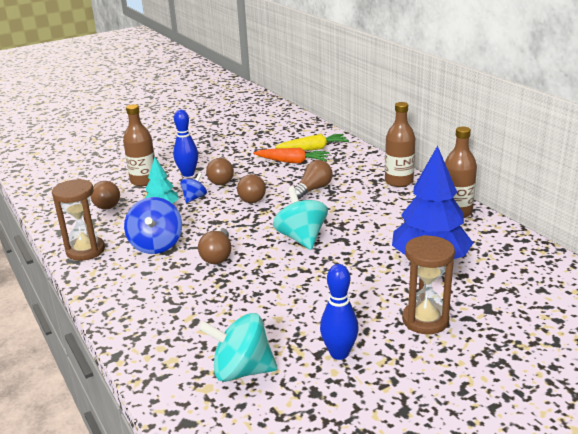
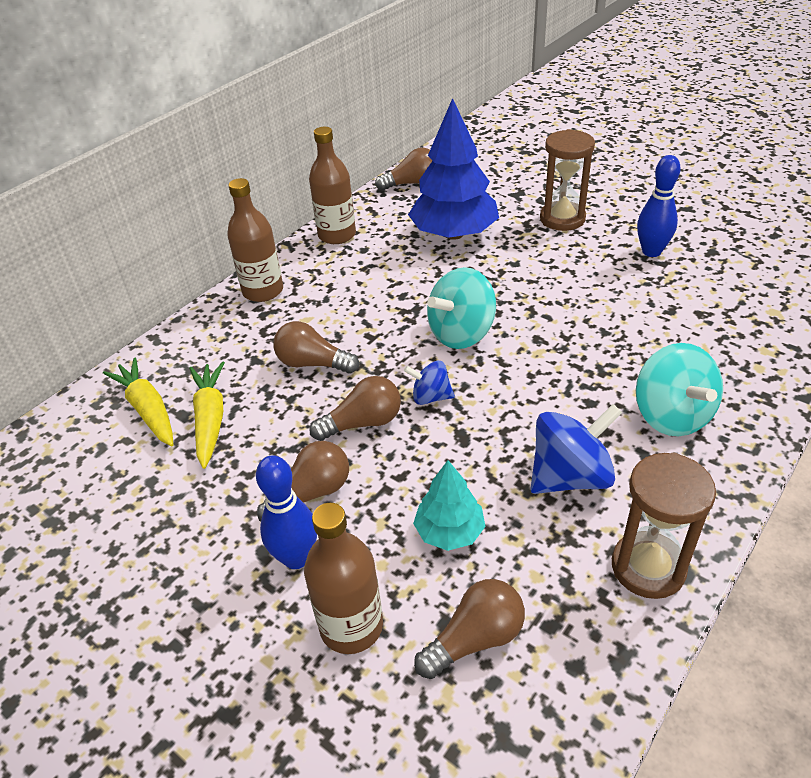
camera: 110 degrees left, 15 degrees up
blue spinning top [180,172,207,203] -> blue spinning top moved to [404,361,455,405]
brown light bulb [198,228,231,264] -> brown light bulb moved to [375,148,432,191]
turquoise spinning top [198,313,278,382] -> turquoise spinning top moved to [636,343,723,436]
orange carrot [253,148,329,164] -> yellow carrot [189,361,225,469]

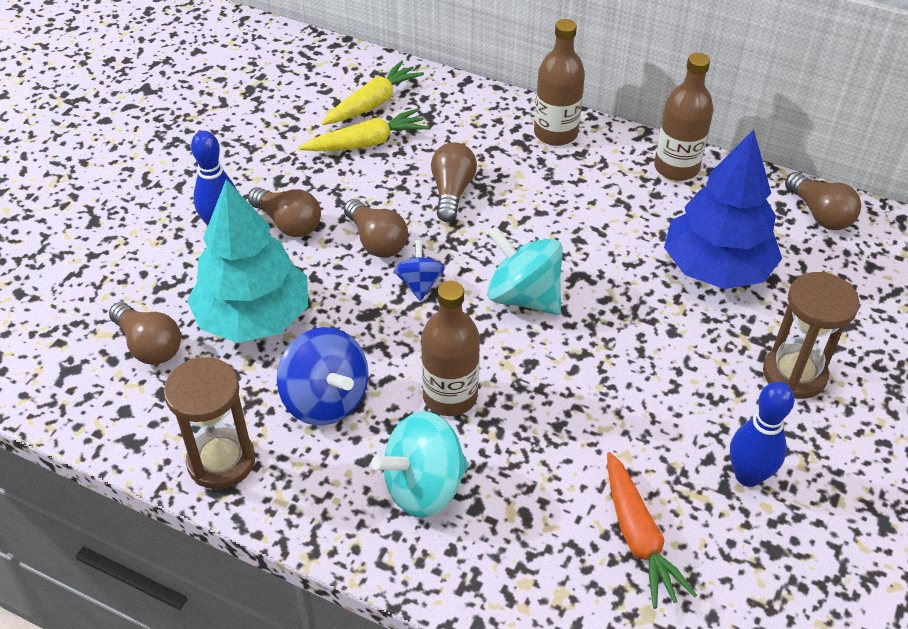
camera: 75 degrees right, 5 degrees up
brown bottle [304,503,383,654] -> brown bottle moved to [421,281,480,416]
turquoise tree [413,460,486,551] -> turquoise tree [187,179,308,343], size x1.89
none -> orange carrot [607,452,697,609]

